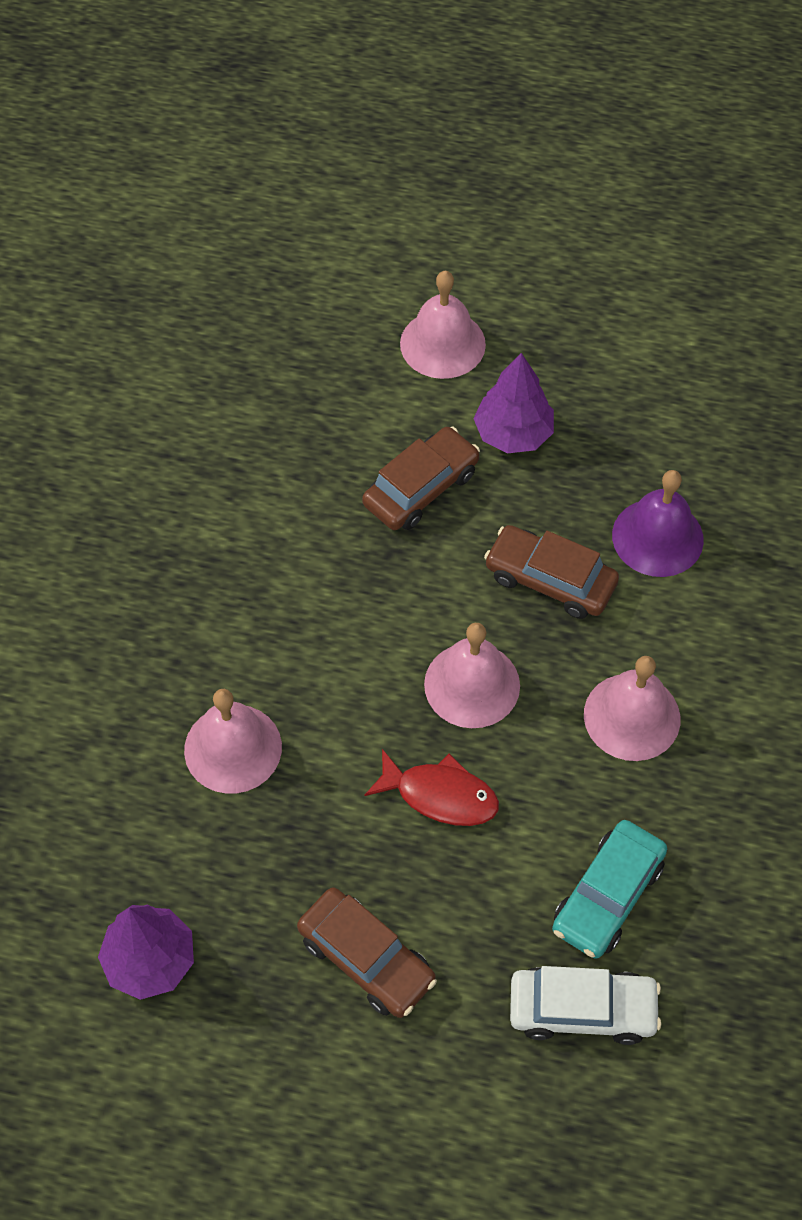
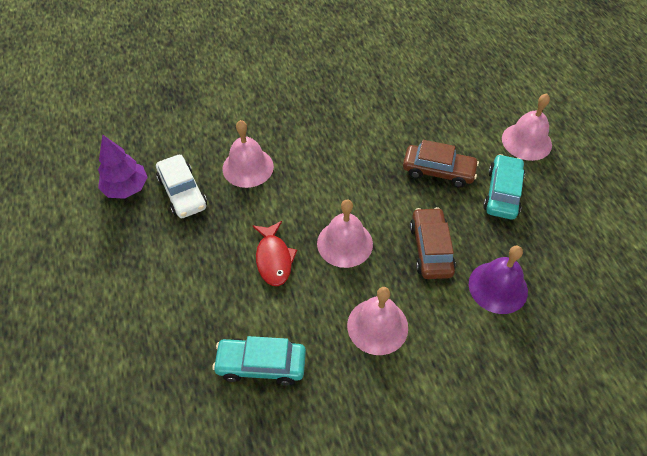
camera: 60 degrees right, 5 degrees down
brown car [297,887,437,1018] -> none
purple tree [473,353,554,453] -> turquoise car [483,154,525,220]
white car [510,966,661,1045] -> white car moved to [156,155,207,218]

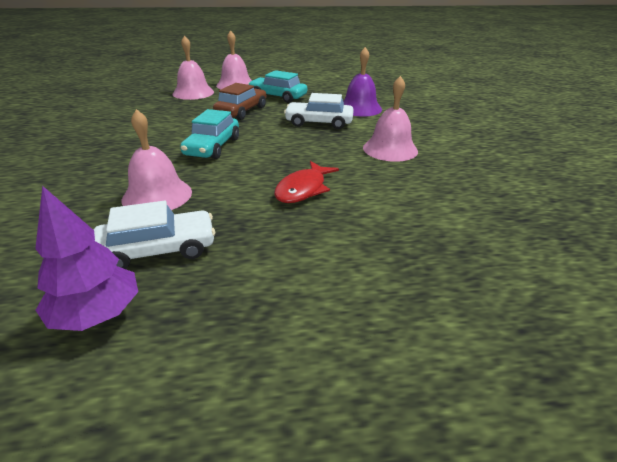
camera: 80 degrees left, 20 degrees down
turquoise car [212,336,306,385] -> turquoise car moved to [180,109,239,159]
red fish [253,221,297,286] -> red fish turned 120 degrees clockwise [274,161,339,203]
pink bell [317,199,373,268] -> pink bell moved to [173,35,214,100]
brown car [410,207,456,279] -> white car [284,93,354,129]

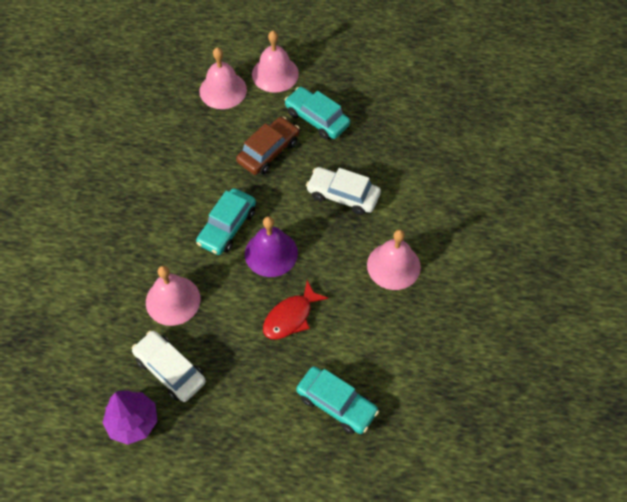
camera: 15 degrees right, 25 degrees up
white car [94,201,216,269] -> white car turned 135 degrees counterclockwise [132,331,206,402]
purple bell [343,47,382,117] -> purple bell moved to [245,216,298,277]
none -> turquoise car [296,366,379,434]

